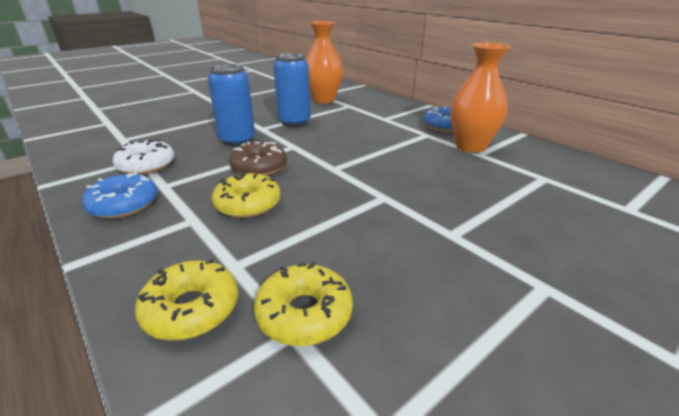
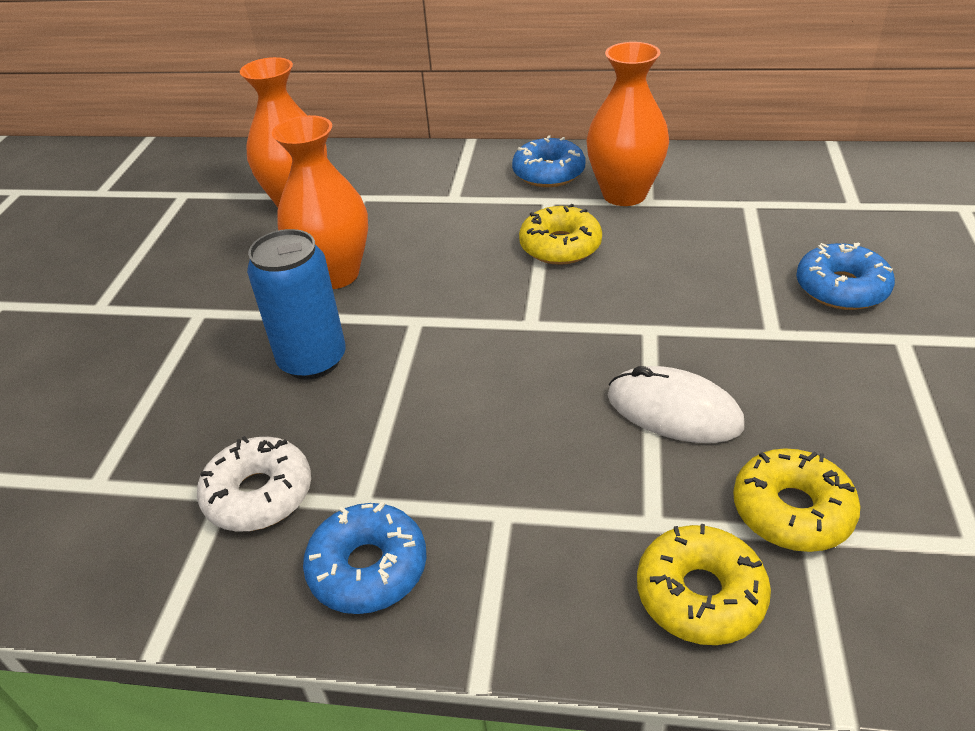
camera: 40 degrees left, 10 degrees up
yellow donut [212,171,280,218] -> yellow donut moved to [519,204,602,265]
brown donut [229,142,287,176] -> none
blue can [273,53,311,127] -> orange vase [272,115,368,289]
none -> white mouse [608,366,745,443]
none -> blue donut [796,243,895,310]

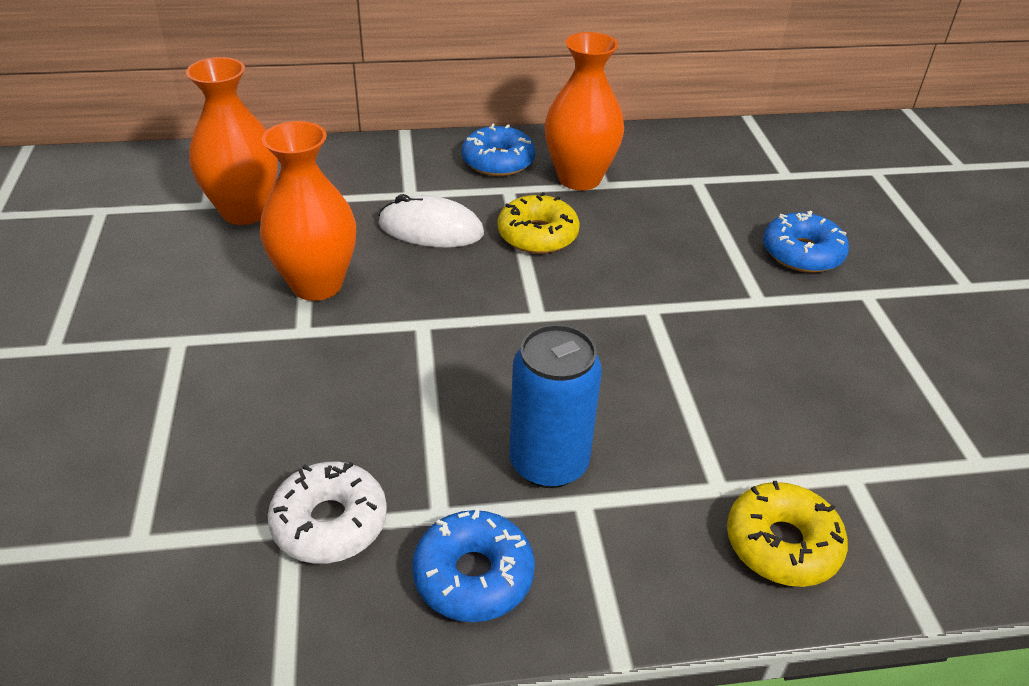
camera: 20 degrees left, 0 degrees up
blue can [247,229,346,379] -> blue can moved to [509,324,602,488]
white mouse [608,366,745,443] -> white mouse moved to [379,194,484,248]
yellow donut [733,448,860,552] -> none

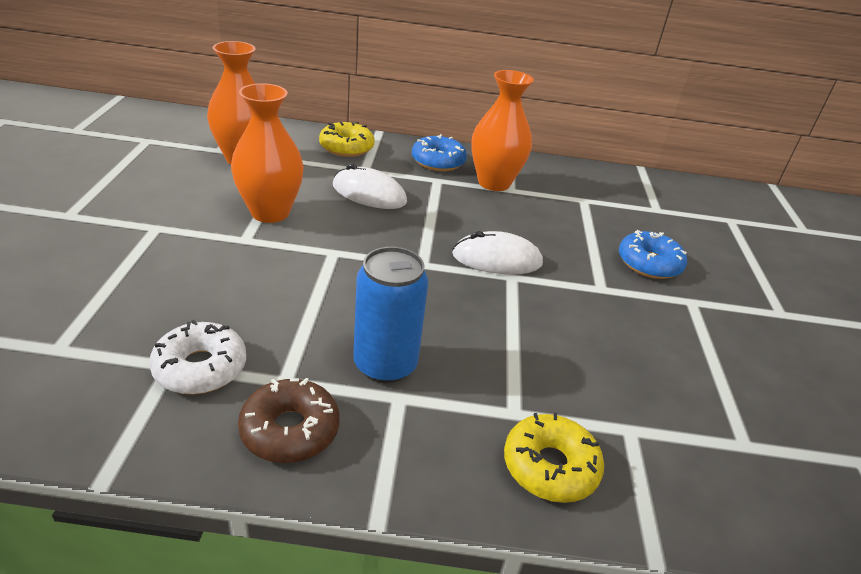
camera: 10 degrees right, 5 degrees down
blue donut [412,508,535,622] -> brown donut [238,378,340,463]
yellow donut [498,192,580,254] -> yellow donut moved to [319,122,375,157]
none -> white mouse [452,231,543,275]

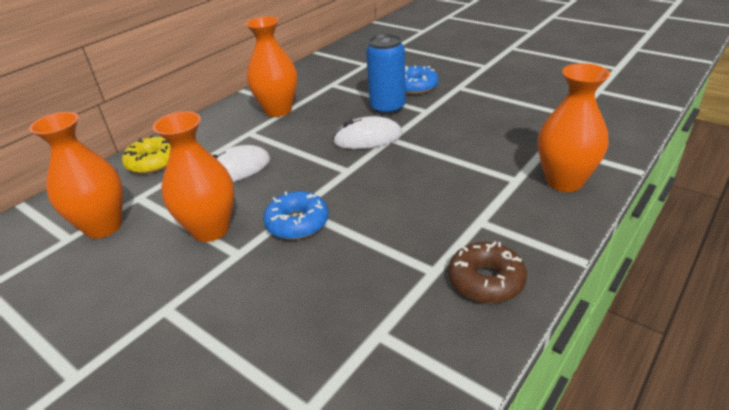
camera: 50 degrees left, 0 degrees up
white donut [149,320,246,394] -> none
blue can [353,247,428,383] -> blue can moved to [366,34,406,115]
blue donut [412,134,467,171] -> blue donut moved to [263,191,329,240]
white mouse [452,231,543,275] -> white mouse turned 45 degrees clockwise [333,116,402,149]
yellow donut [504,413,604,503] -> orange vase [538,63,610,192]

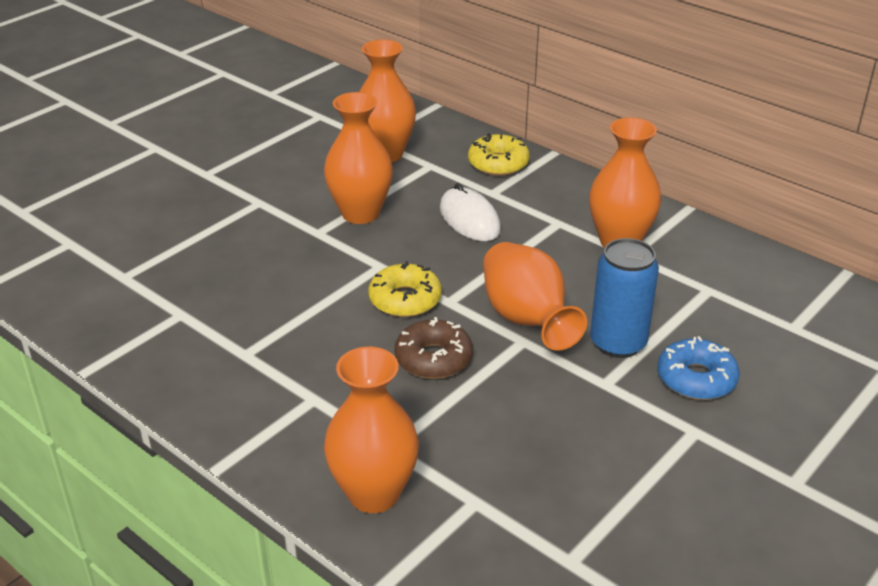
camera: 90 degrees right, 0 degrees up
blue donut [263,191,329,240] -> none
white mouse [333,116,402,149] -> orange vase [483,242,587,351]
brown donut [448,241,527,303] -> brown donut moved to [394,317,473,379]
none -> yellow donut [368,261,442,317]

